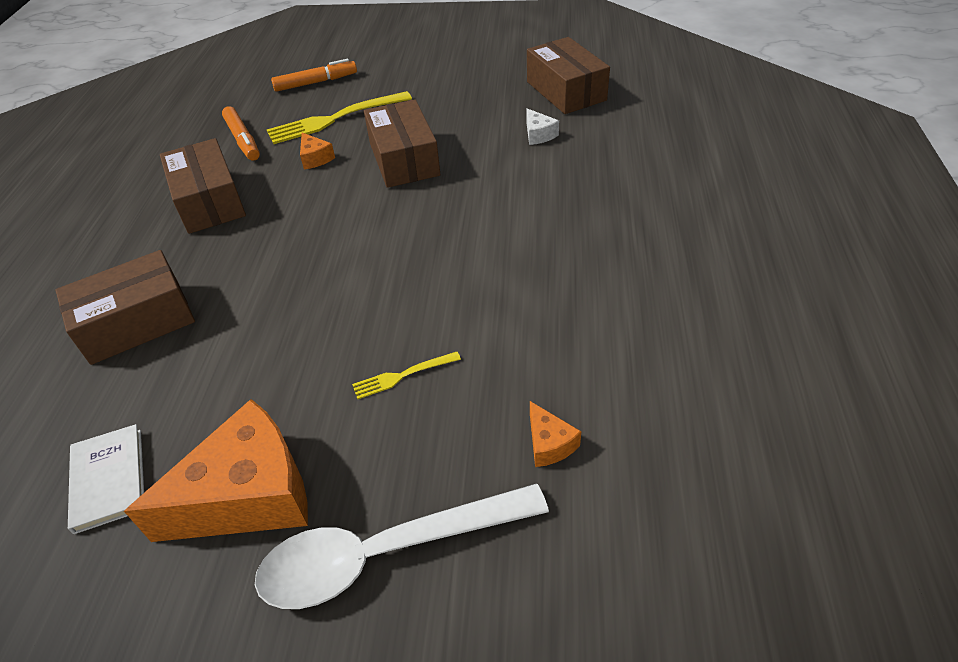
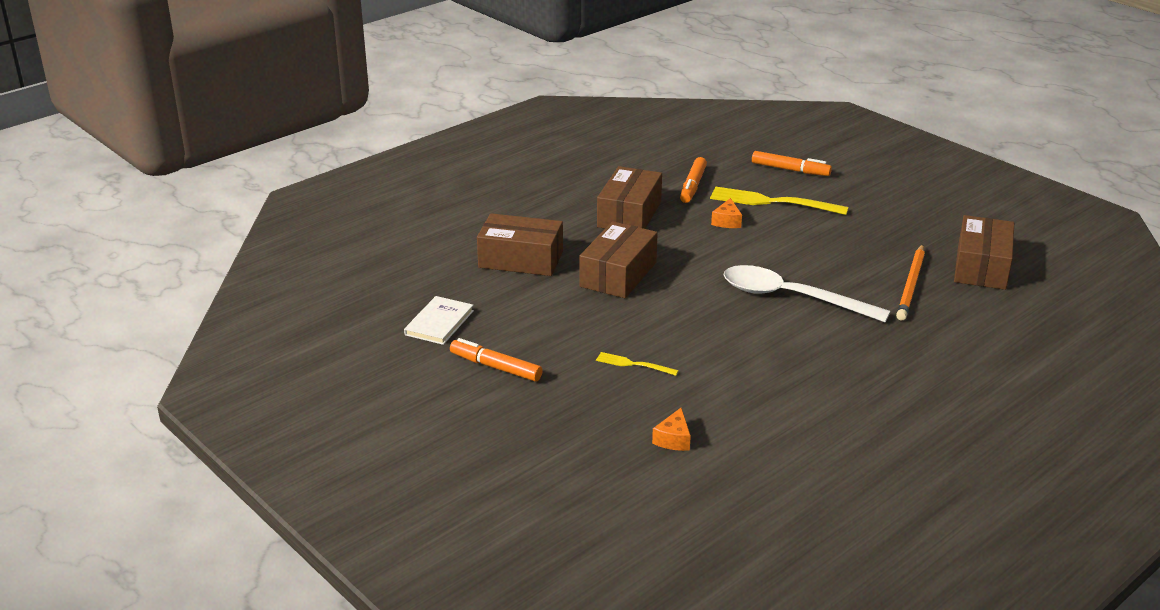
camera: 40 degrees right, 15 degrees down
orange cheese [124,399,308,542] -> orange marker [450,338,543,381]
white spoon [255,484,549,609] -> white spoon moved to [723,265,890,322]
brown box [364,99,440,188] -> brown box moved to [579,221,658,298]
white cheese [526,108,559,145] -> orange pencil [896,244,925,320]

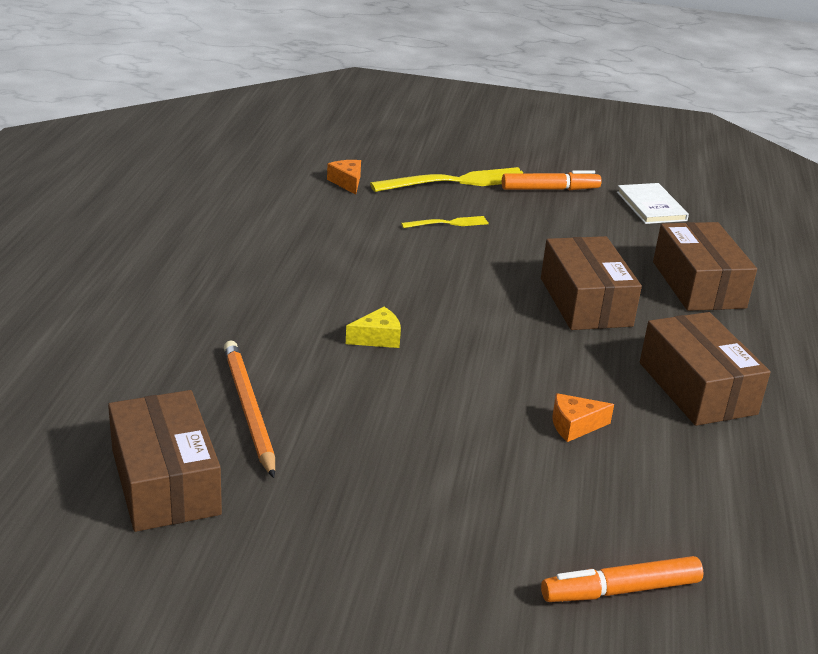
camera: 140 degrees right, 0 degrees up
brown box [477,213,563,276] -> brown box turned 75 degrees counterclockwise [653,222,757,311]
orange marker [680,157,707,203] -> none
yellow fork [710,186,849,215] -> yellow fork moved to [370,167,523,192]
orange cheese [711,198,742,228] -> orange cheese turned 75 degrees counterclockwise [552,393,614,442]
white spoon [723,265,890,322] -> yellow cheese [346,307,401,348]

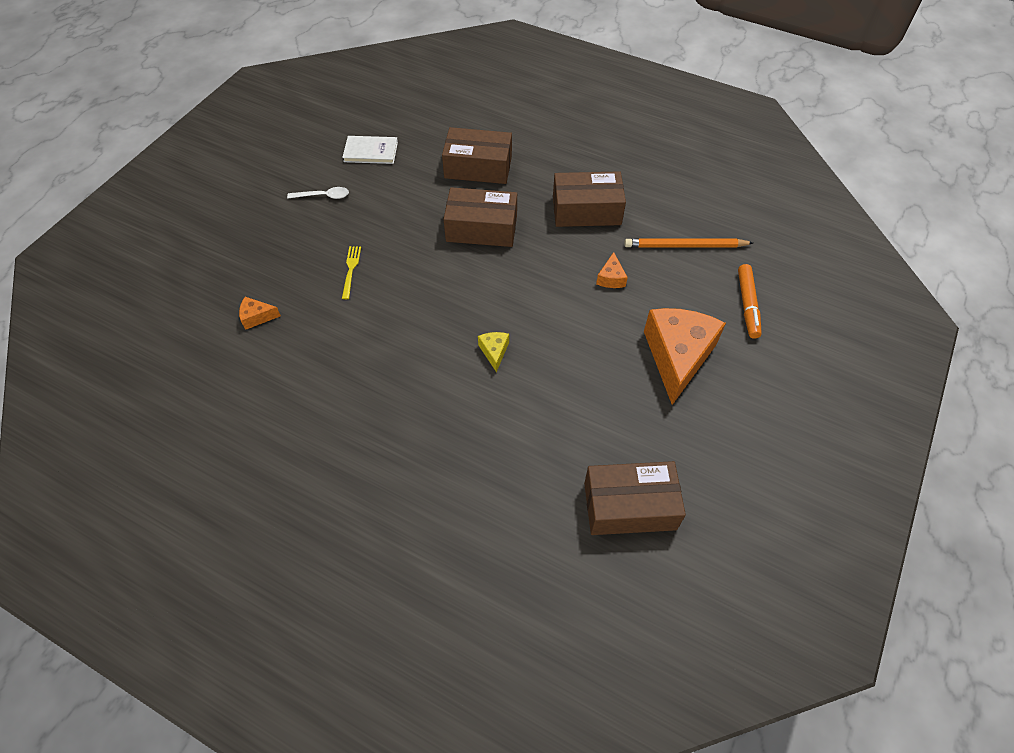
camera: 70 degrees left, 25 degrees up
orange pencil [224,341,275,478] -> orange pencil moved to [624,238,753,248]
yellow fork [370,167,523,192] -> none
orange marker [502,170,602,190] -> white spoon [287,187,349,199]
none -> orange cheese [644,308,726,405]

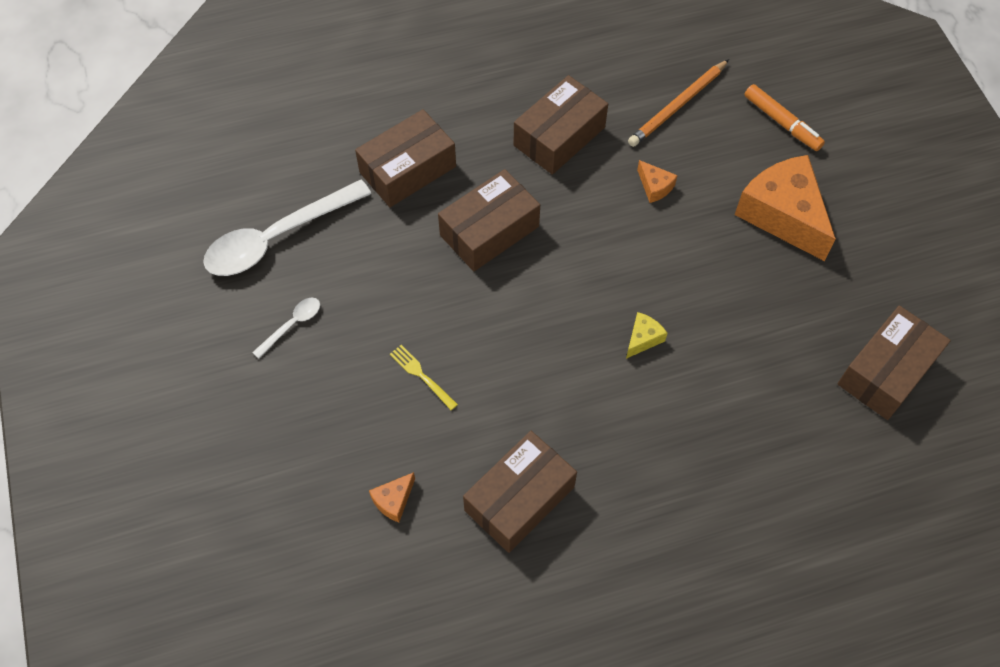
camera: 45 degrees left, 5 degrees up
white book [342,136,398,164] -> white spoon [203,179,371,276]
yellow cheese [478,332,509,372] -> yellow cheese turned 90 degrees clockwise [626,312,667,359]
none -> brown box [463,431,577,553]

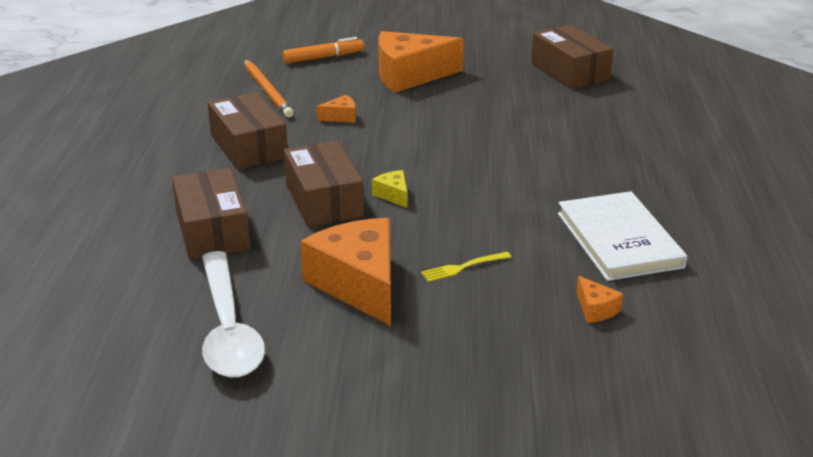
camera: 70 degrees left, 30 degrees down
white spoon [252,298,320,359] -> none
brown box [463,431,577,553] -> white book [558,191,687,281]
yellow cheese [626,312,667,359] -> yellow cheese moved to [372,170,408,208]
none -> orange cheese [301,218,391,326]

